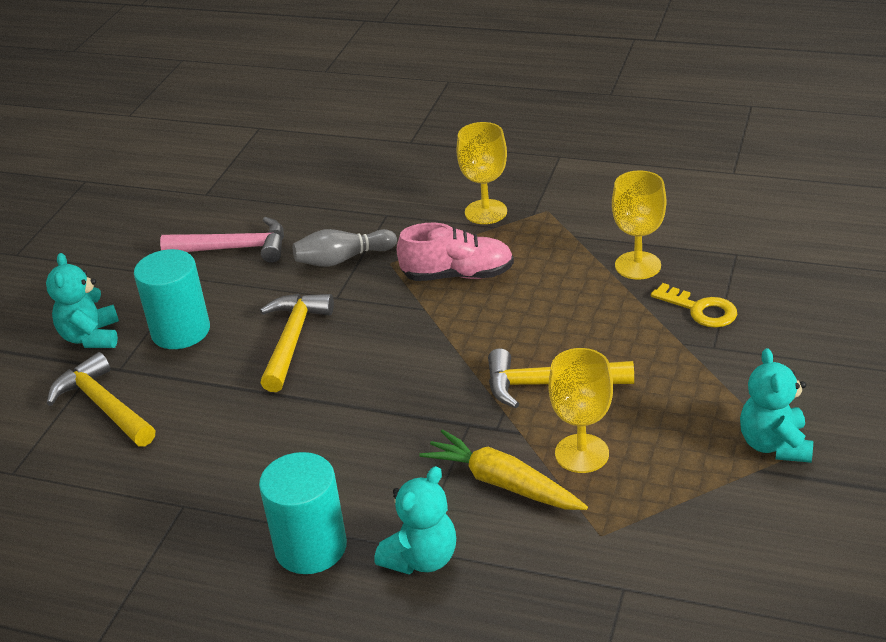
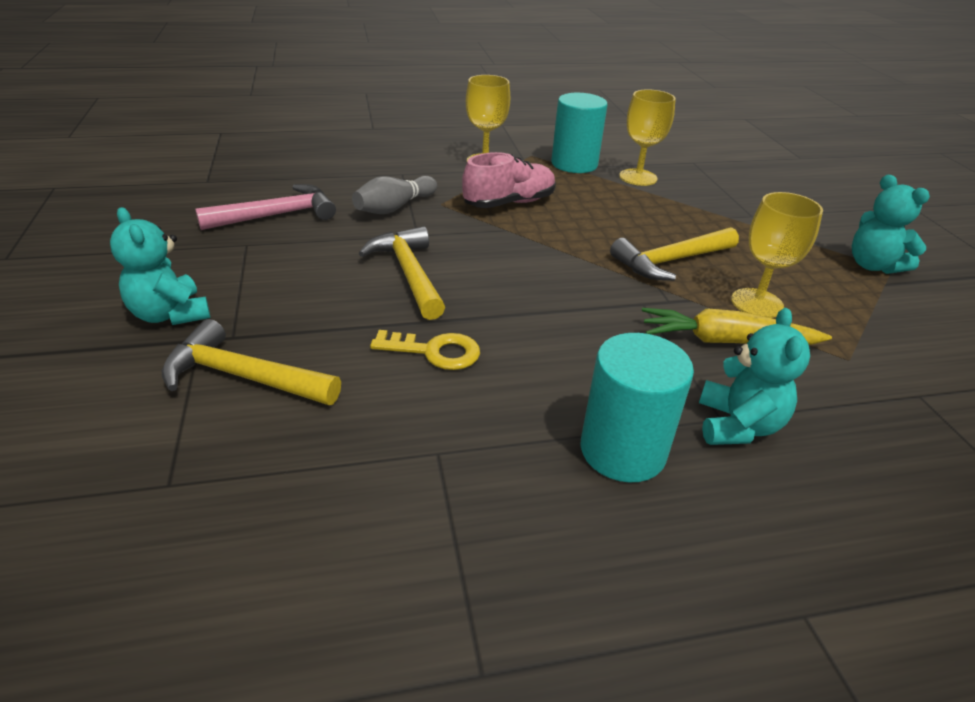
camera: 35 degrees left, 0 degrees up
turquoise cylinder [134,249,210,349] -> turquoise cylinder moved to [551,93,608,173]
yellow key [651,283,737,328] -> yellow key moved to [370,330,480,370]

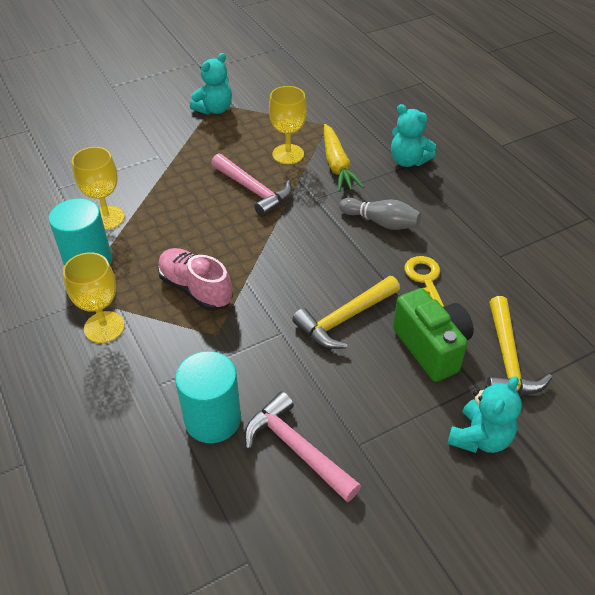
camera: 105 degrees left, 10 degrees up
grey bowling pin [352,176,437,214] -> grey bowling pin moved to [339,198,421,230]
turquoise cylinder [581,333,694,482] -> turquoise cylinder moved to [175,351,241,443]
yellow hammer [610,227,739,281] -> pink hammer [211,153,292,217]
turquoise teddy bear [699,308,810,445] -> turquoise teddy bear turned 135 degrees counterclockwise [391,104,436,167]
none -> green camera [393,288,474,382]

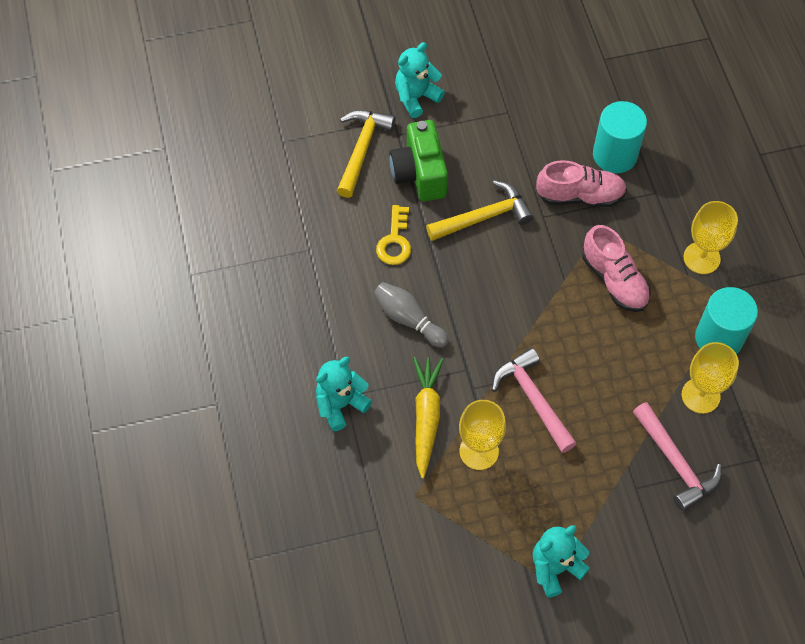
camera: 165 degrees left, 15 degrees up
pink hammer [244,391,361,502] -> pink hammer moved to [633,402,722,511]
turquoise teddy bear [391,104,436,167] -> turquoise teddy bear turned 90 degrees counterclockwise [316,357,372,431]
none -> pink shoe [536,160,627,207]

